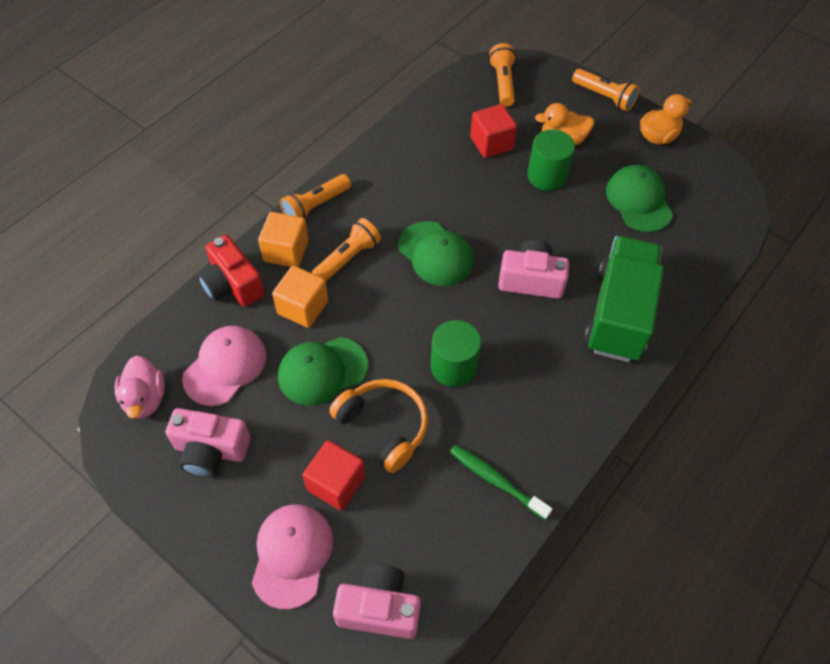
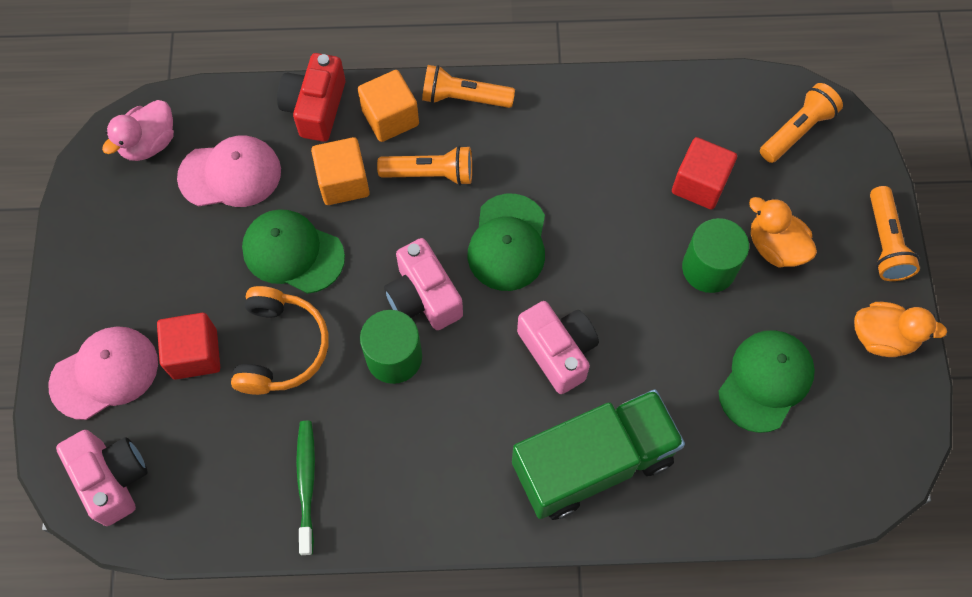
camera: 50 degrees right, 10 degrees up
pink camera [166,408,250,478] -> pink camera moved to [384,238,463,330]

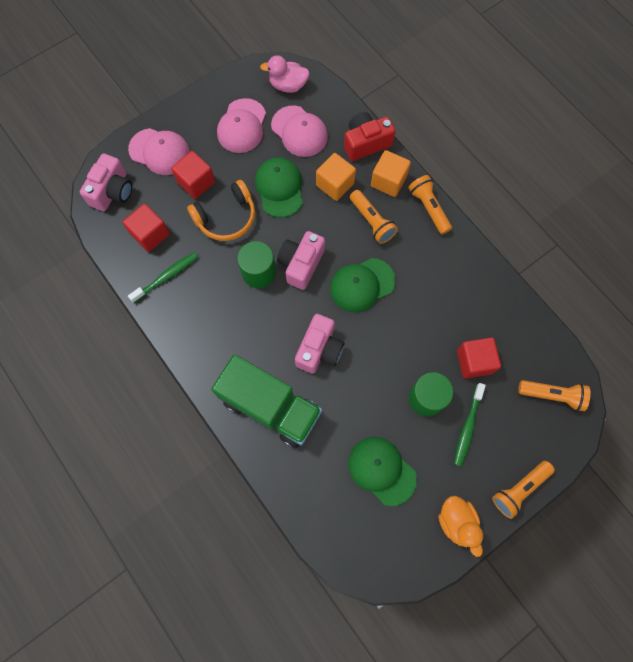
camera: 55 degrees right, 5 degrees up
green cap [719,330,815,433] -> green cap turned 135 degrees counterclockwise [348,437,417,506]
orange duck [749,197,817,267] -> green toothbrush [454,383,486,466]
none -> red cube [123,204,170,252]
none -> pink cap [217,98,266,153]

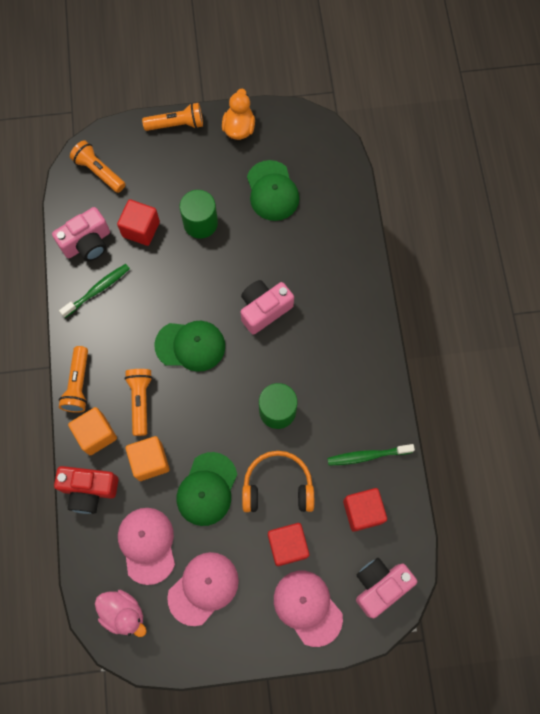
camera: 150 degrees left, 0 degrees up
green truck [211,354,322,448] -> none
pink camera [277,231,325,290] -> pink camera moved to [52,207,110,261]
green toothbrush [454,383,486,466] -> green toothbrush moved to [59,264,130,318]

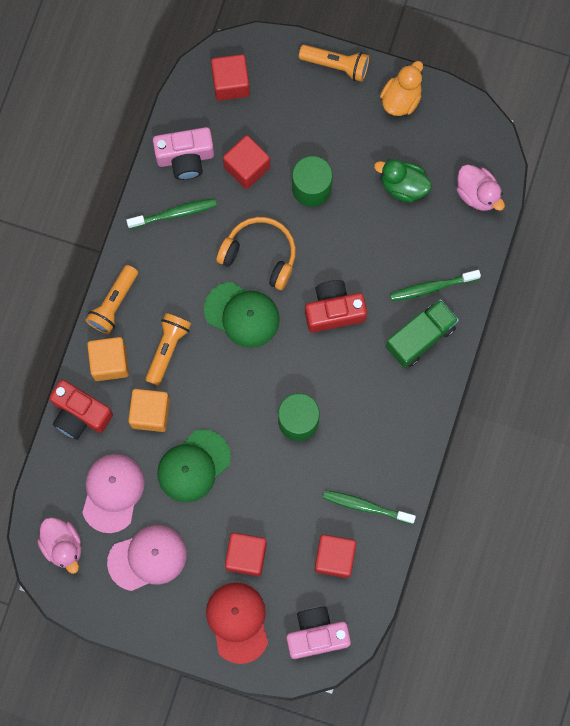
camera: 25 degrees right, 5 degrees up
orange flashlight [70,140,125,193] -> red cube [211,54,250,101]
pink camera [240,280,294,335] -> red camera [305,280,367,333]
orange headphones [242,451,314,512] -> orange headphones moved to [216,217,296,290]
green cap [247,160,299,221] -> green duck [374,159,432,203]
pink cap [274,571,343,647] -> red cap [206,583,268,664]
none -> green truck [386,299,459,368]
none -> green toothbrush [390,270,481,301]
none -> pink duck [456,164,505,211]

